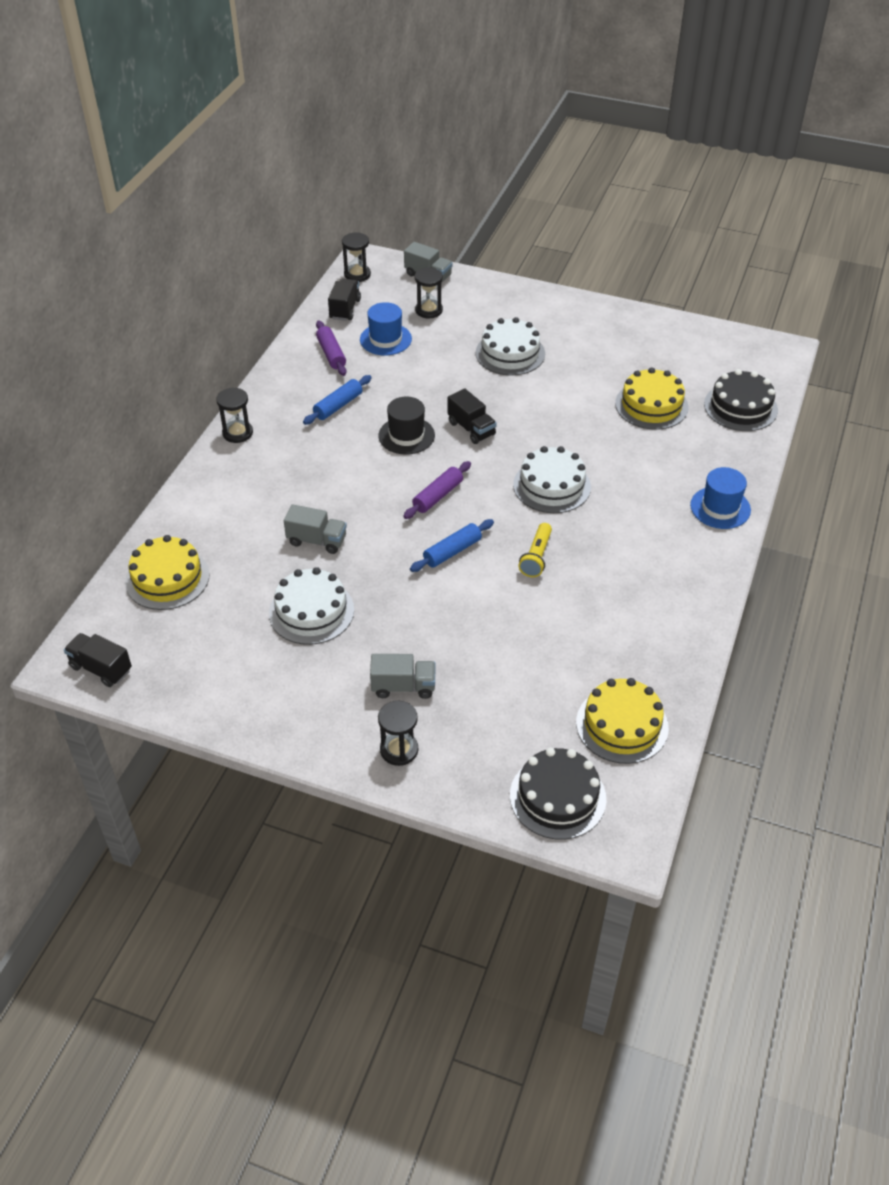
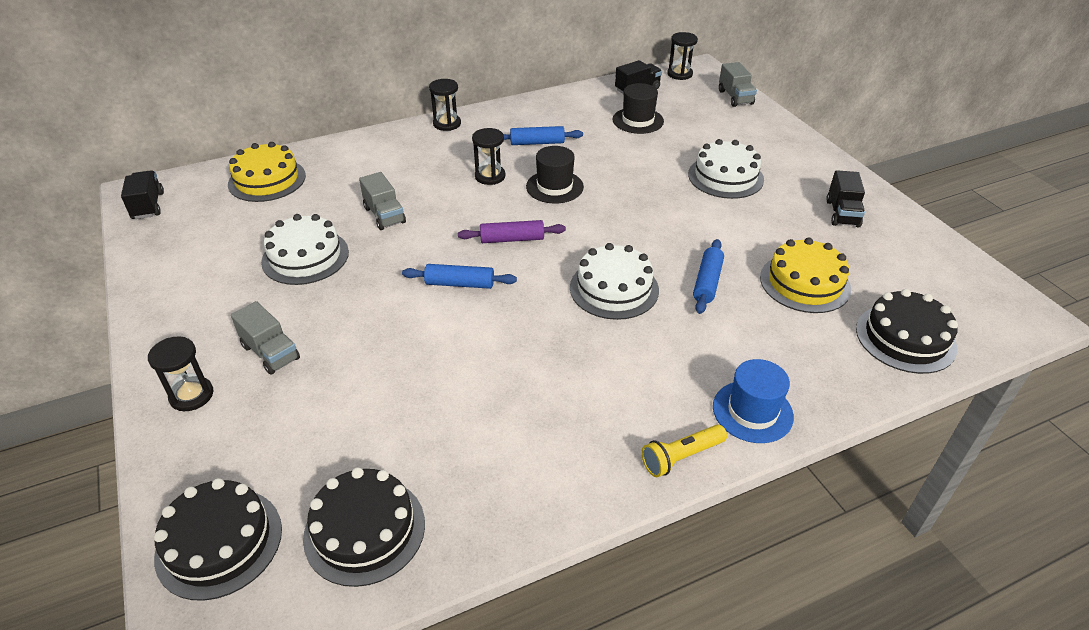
camera: 45 degrees right, 5 degrees down
purple rolling pin [316,321,347,376] -> none
blue hat [360,302,412,355] -> black hat [613,83,664,134]
black hourglass [415,267,443,318] -> black hourglass moved to [472,128,506,185]
black truck [448,388,497,444] -> black truck moved to [826,170,865,227]
yellow flashlight [518,523,552,577] -> yellow flashlight moved to [641,424,727,477]
yellow cake [576,678,669,764] -> black cake [303,467,425,587]
none -> blue rolling pin [693,239,724,314]

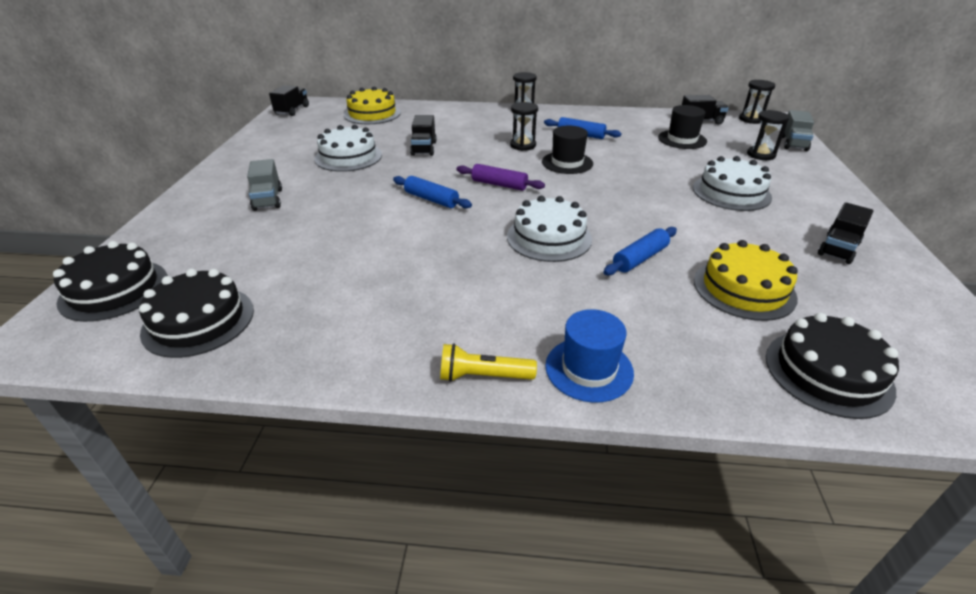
camera: 30 degrees right, 5 degrees down
black hourglass [148,336,213,411] -> black hourglass moved to [747,110,789,160]
grey truck [359,172,406,230] -> black truck [410,115,437,156]

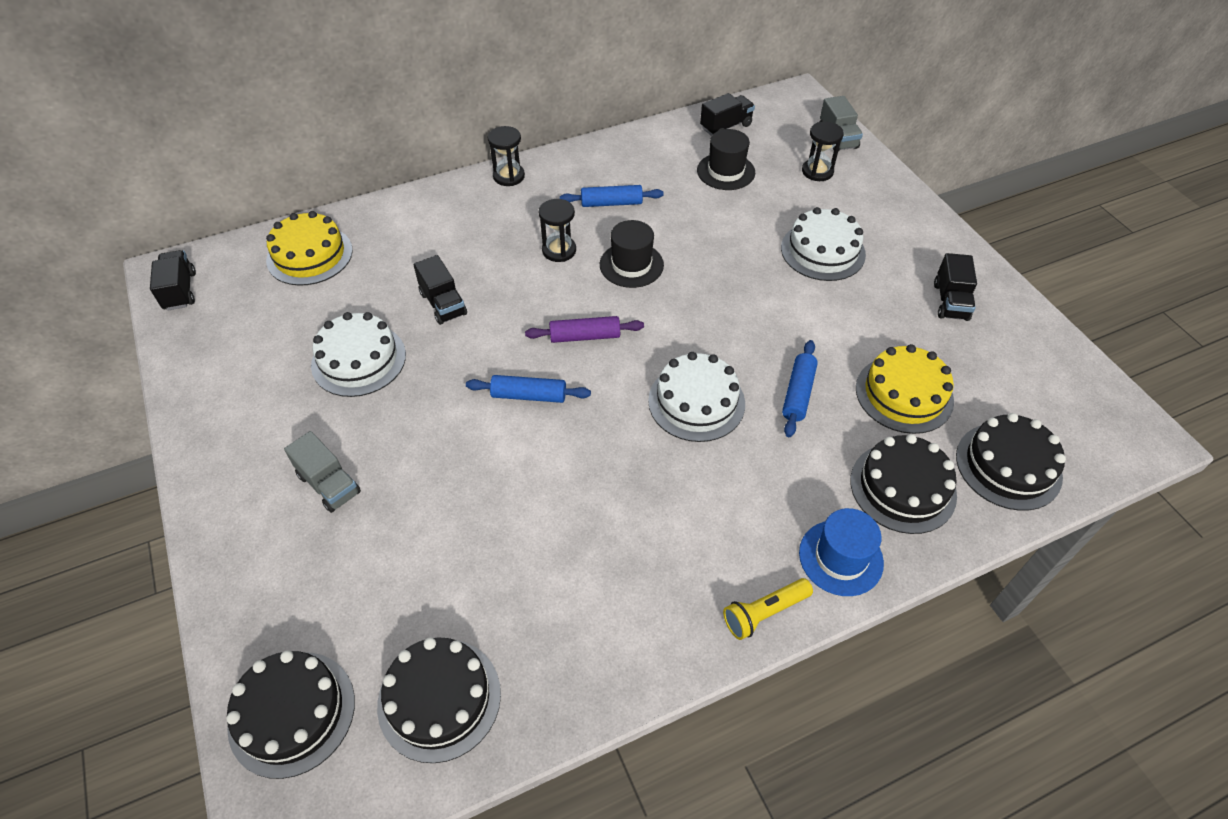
camera: 30 degrees left, 15 degrees up
black hourglass [739,80,775,124] -> none
none -> black cake [850,434,957,534]

